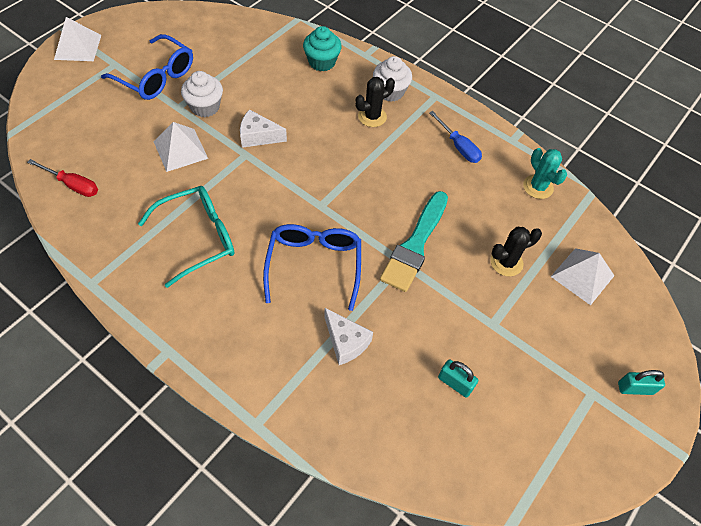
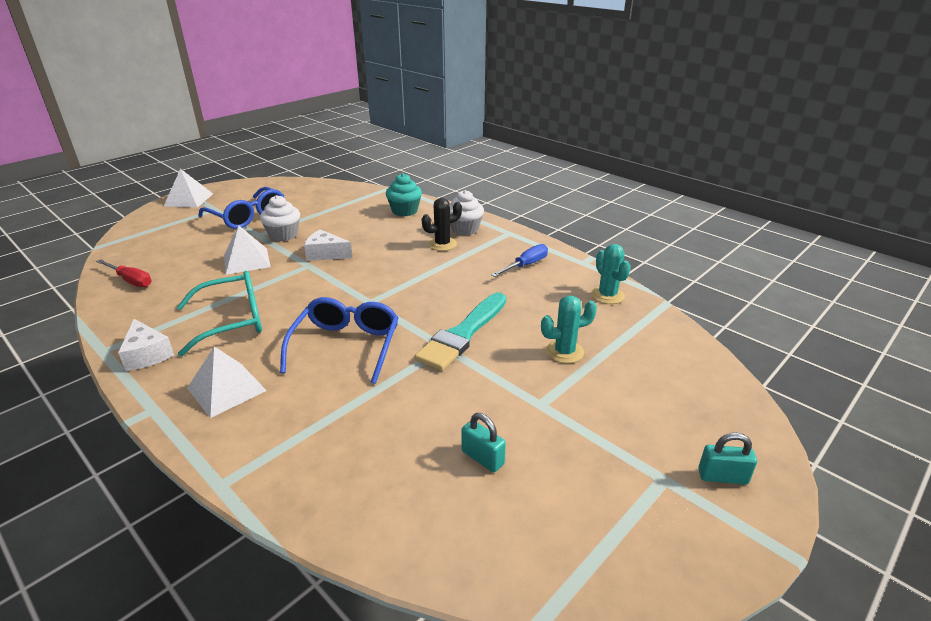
camera: 10 degrees right, 25 degrees down
white cheese [324,308,373,365] -> white cheese moved to [118,319,174,371]
blue screwdriver [429,111,482,163] -> blue screwdriver turned 105 degrees counterclockwise [491,244,548,277]
black cactus [491,227,542,277] -> turquoise cactus [541,296,597,364]
white pyramid [551,248,615,305] -> white pyramid moved to [187,347,267,418]

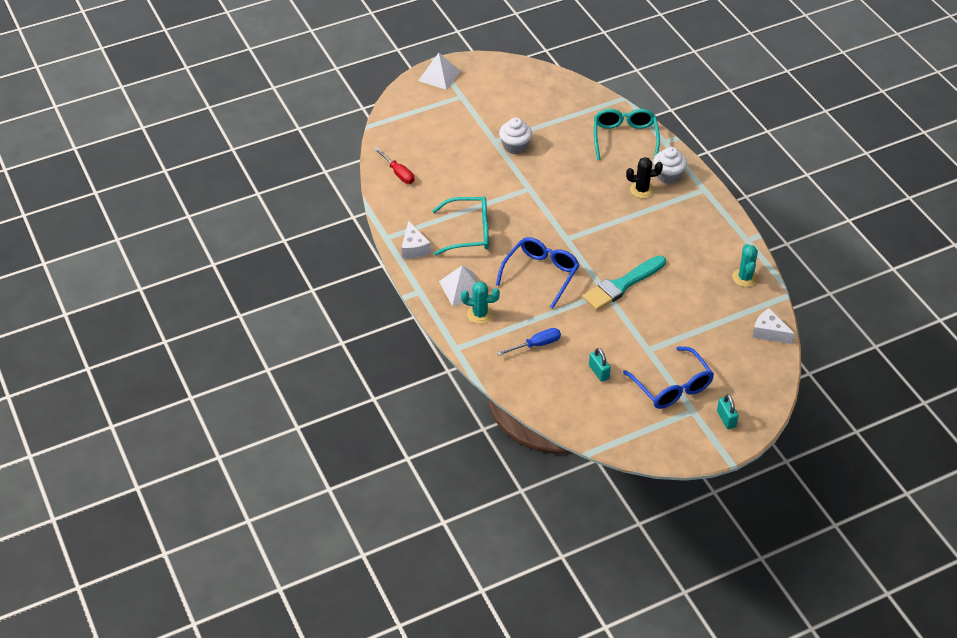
camera: 20 degrees right, 15 degrees up
blue glasses [198,187,284,229] -> blue glasses moved to [623,346,714,409]
white pyramid [224,225,271,275] -> none
white cheese [304,230,352,261] -> white cheese moved to [752,308,795,344]
turquoise cupcake [386,173,422,216] -> turquoise glasses [594,109,660,160]
blue screwdriver [491,244,548,277] -> blue screwdriver moved to [497,328,561,356]
turquoise cactus [541,296,597,364] -> turquoise cactus moved to [461,281,500,324]
turquoise padlock [698,433,757,485] -> turquoise padlock turned 45 degrees clockwise [717,394,738,429]

